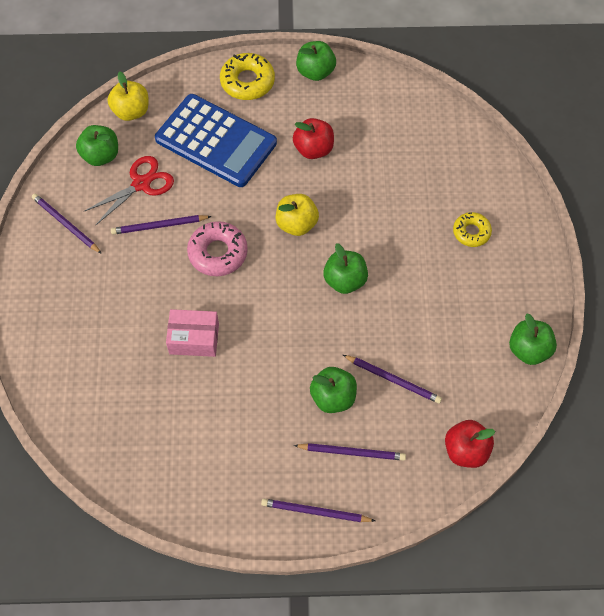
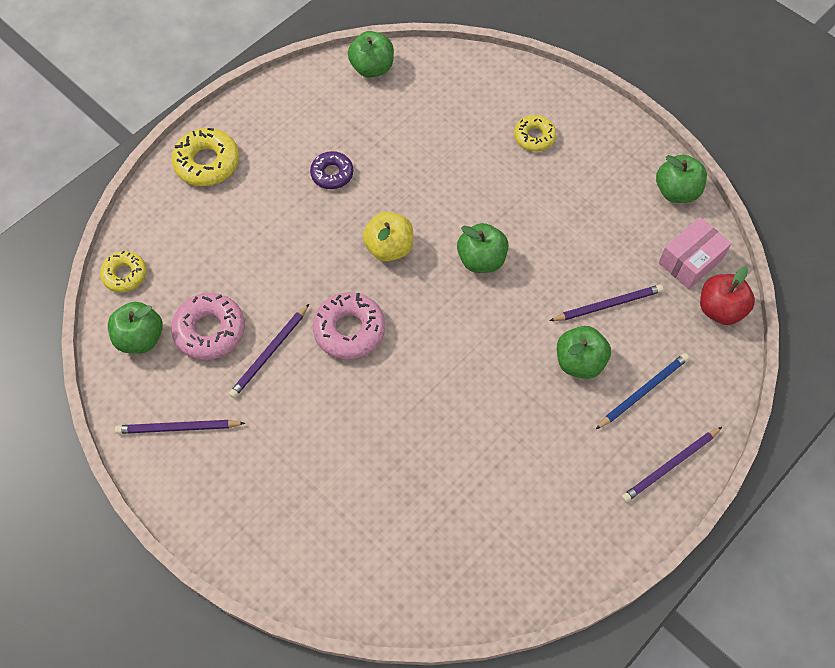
camera: 45 degrees left, 0 degrees up
red scissors [85,156,174,225] -> pink donut [171,293,245,360]
yellow apple [108,71,149,121] -> yellow donut [100,251,147,292]
blue calculator [155,94,277,187] -> none
pink box [166,309,219,357] -> pink box moved to [658,217,732,289]
red apple [293,118,334,159] -> purple donut [310,151,353,189]
purple pencil [294,443,406,461] -> blue pencil [596,353,689,429]
green apple [296,41,336,81] -> green apple moved to [348,31,394,78]

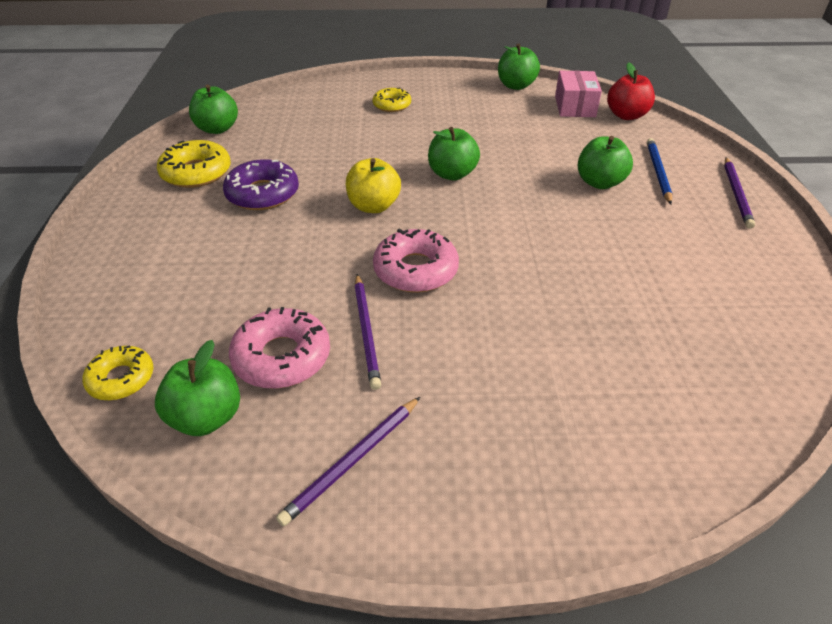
camera: 45 degrees left, 20 degrees down
yellow donut [172,128,239,186] -> yellow donut moved to [157,140,231,188]
purple donut [310,151,353,189] -> purple donut [223,159,299,210], size x1.55
purple pencil [549,285,663,321] -> none

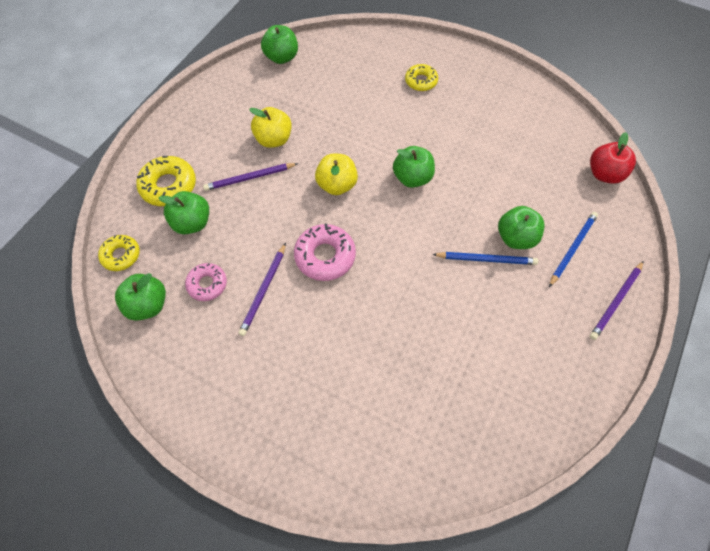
camera: 30 degrees right, 20 degrees up
yellow donut [157,140,231,188] -> yellow donut moved to [136,156,196,206]
purple donut [223,159,299,210] -> yellow apple [249,107,292,148]
pink donut [229,307,330,389] -> pink donut [185,263,227,301], size x0.65
purple pencil [276,397,420,526] -> purple pencil moved to [203,163,298,191]
green apple [498,44,540,90] -> green apple moved to [158,191,209,234]
pink box [555,71,602,117] -> none
none -> blue pencil [432,252,538,265]

